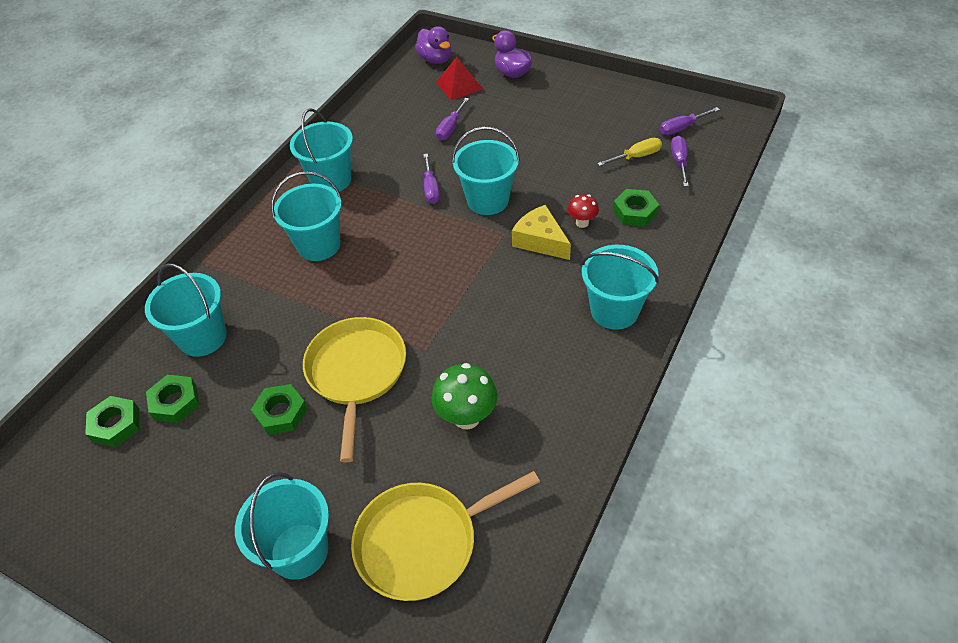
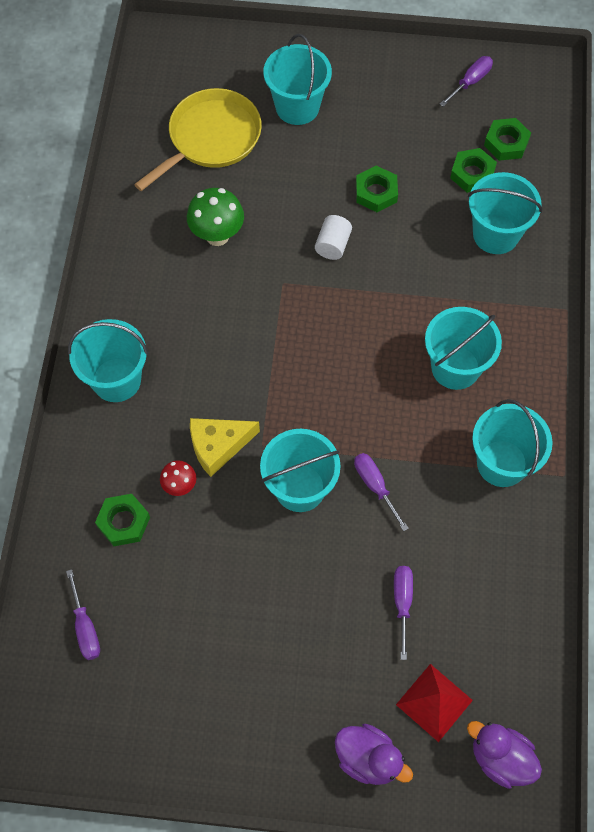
camera: 155 degrees right, 15 degrees up
yellow pan [303,317,406,462] -> white cylinder [315,215,352,260]
yellow cheese [512,205,571,260] -> yellow cheese turned 135 degrees clockwise [190,418,260,477]
yellow screwdriver [597,138,662,166] -> none
purple screwdriver [660,107,720,135] -> purple screwdriver moved to [440,56,493,107]

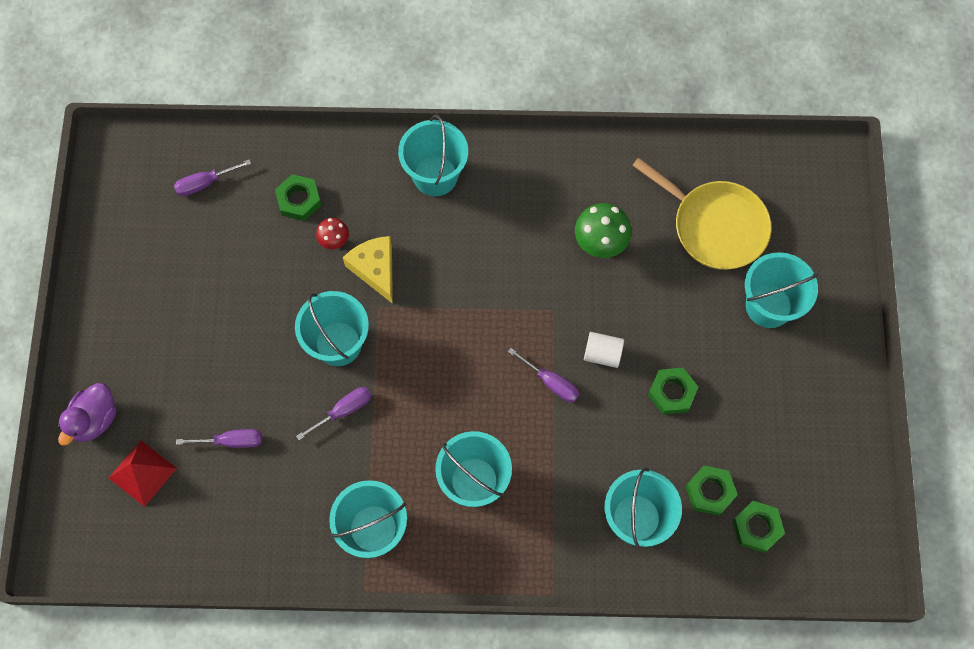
camera: 85 degrees right, 5 degrees up
purple screwdriver [440,56,493,107] -> purple screwdriver moved to [508,348,579,402]
purple duck [467,721,542,789] -> none

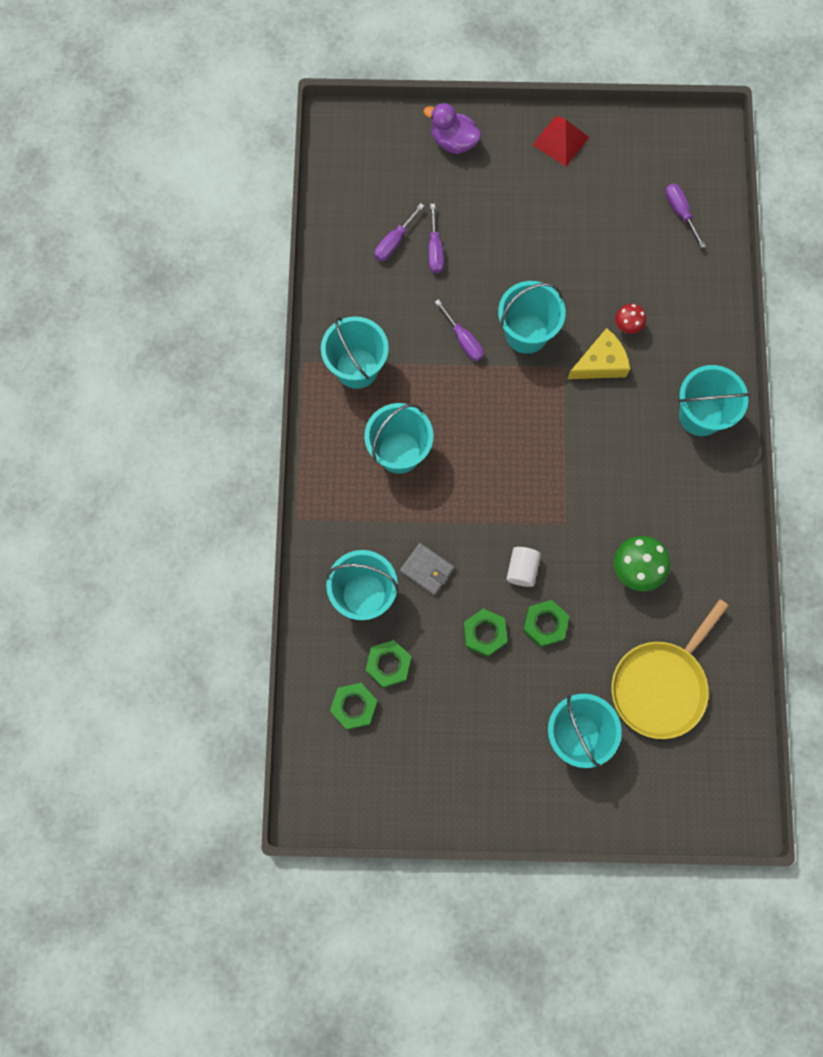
camera: 90 degrees right, 5 degrees up
red pyramid [109,440,177,507] -> red pyramid moved to [533,116,590,167]
green nut [275,174,321,221] -> green nut moved to [523,600,569,647]
purple screwdriver [508,348,579,402] -> purple screwdriver moved to [374,203,424,262]
none -> grey wallet [400,543,454,596]

